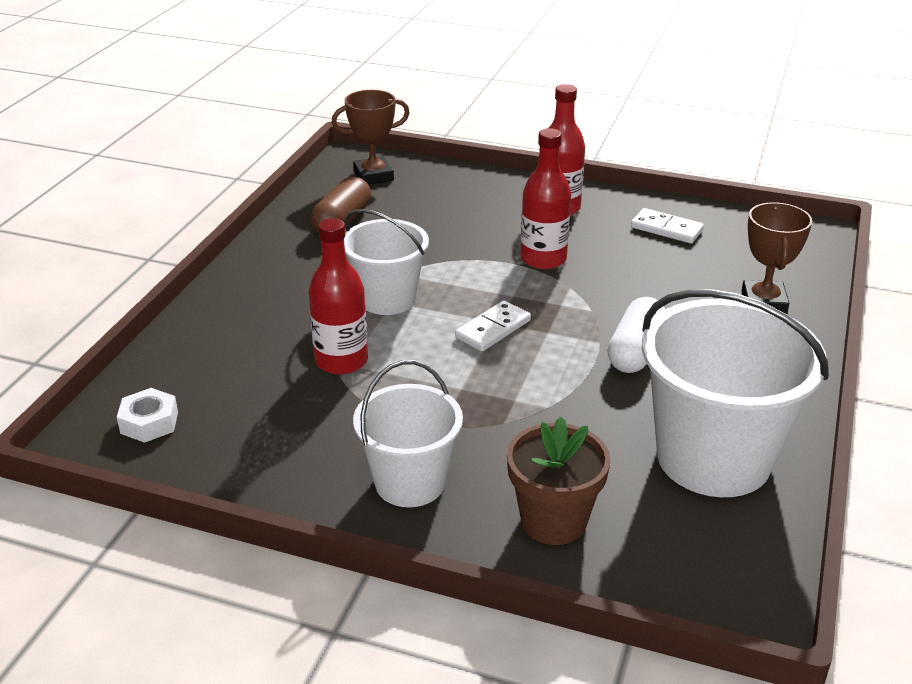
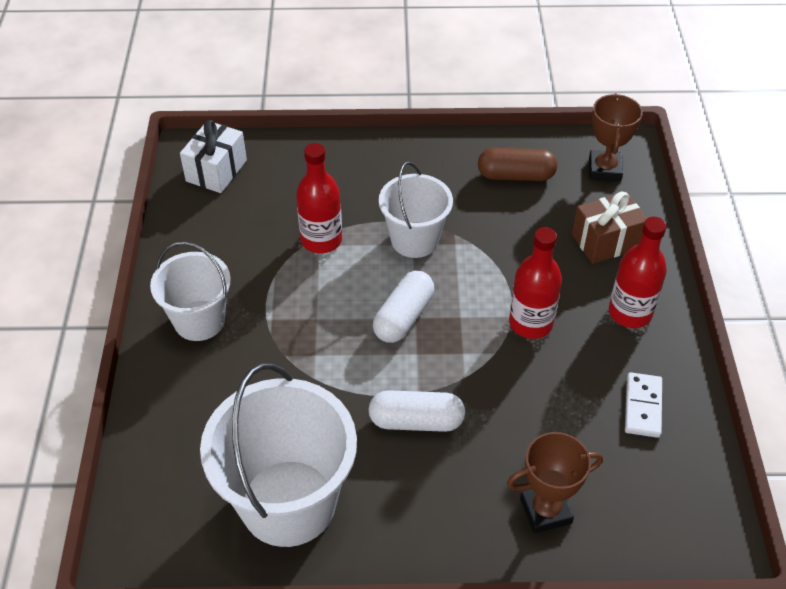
camera: 70 degrees right, 15 degrees up
white nut [117,388,178,443] -> white gift [180,120,247,193]
brown trophy [332,90,410,185] -> brown trophy turned 45 degrees clockwise [589,93,643,181]
white domino [455,301,531,351] -> white capsule [373,271,434,343]
brown flower pot [507,417,611,545] -> none
none -> brown gift [572,192,647,264]

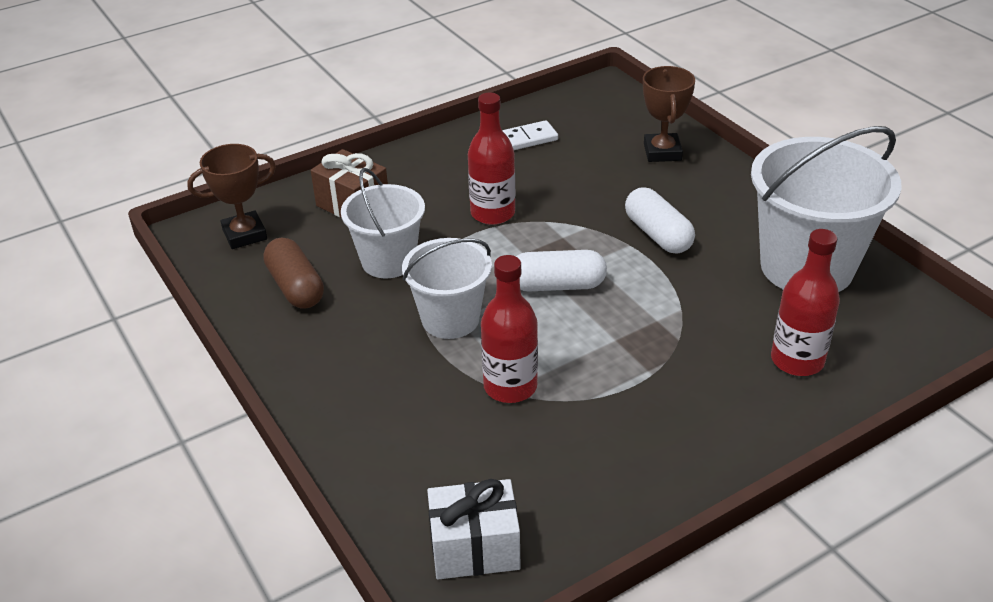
camera: 120 degrees left, 10 degrees down
white bucket [150,241,231,341] -> white bucket moved to [341,168,425,278]
brown trophy [507,432,603,533] -> brown trophy turned 45 degrees clockwise [643,66,695,162]
red bottle [609,217,667,328] -> red bottle moved to [771,229,840,376]

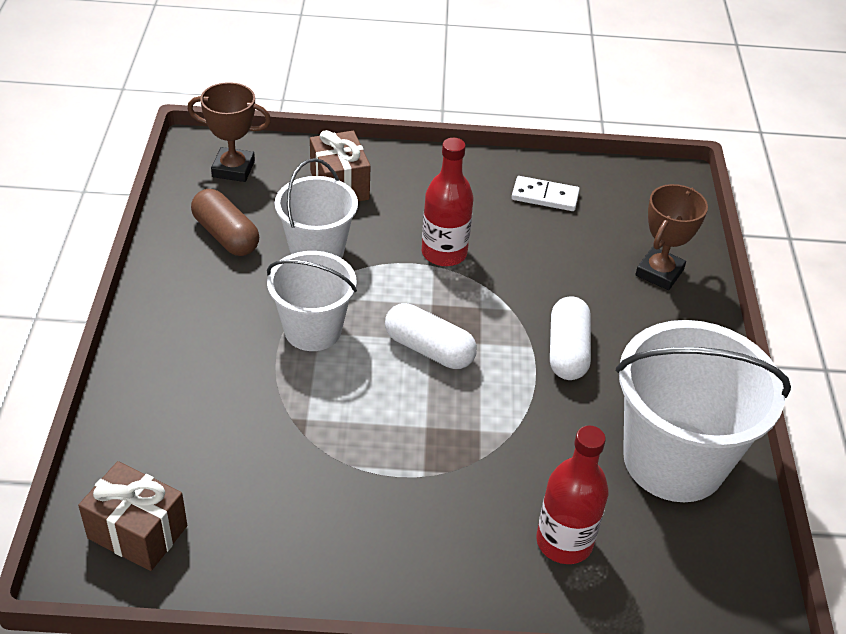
camera: 30 degrees right, 5 degrees up
brown capsule [263,238,324,309] -> brown capsule turned 45 degrees counterclockwise [191,189,259,256]
white gift [427,479,521,579] -> brown gift [78,461,187,571]
red bottle [481,255,538,403] -> none

